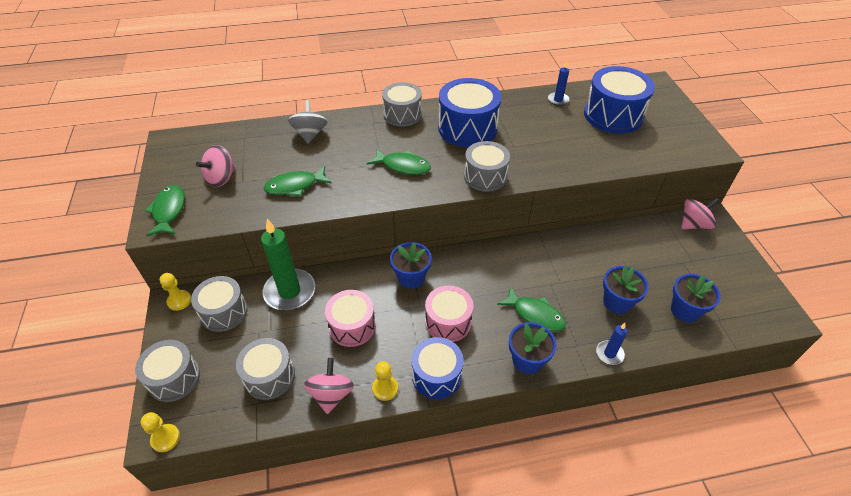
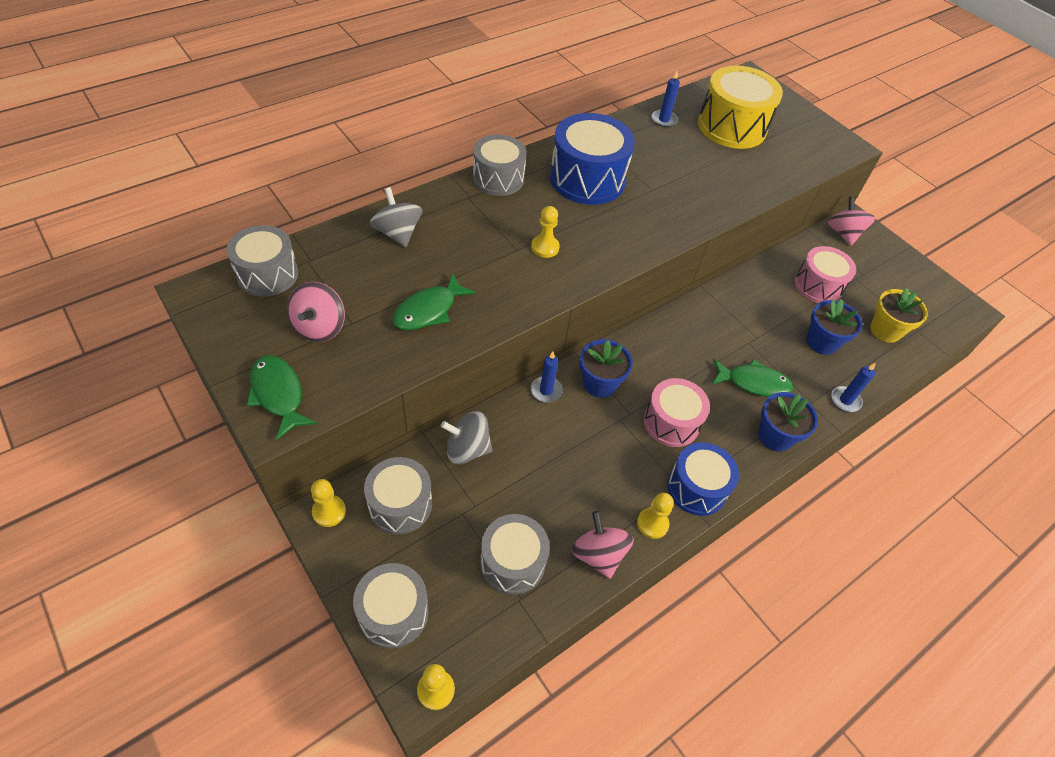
camera: 30 degrees left, 5 degrees up
green candle [261,219,315,310] -> grey spinning top [441,411,493,464]
pink drum [325,290,376,347] -> pink drum moved to [794,246,856,303]
green fish [367,148,431,175] -> yellow pawn [531,206,560,258]
grey drum [464,141,510,192] -> grey drum moved to [227,225,298,297]
blue drum [584,66,655,133] -> yellow drum [698,66,783,149]
blue flower pot [671,274,721,322] -> yellow flower pot [870,288,928,343]
pink spinning top [681,198,719,229] -> pink spinning top turned 45 degrees counterclockwise [828,196,875,246]
none -> blue candle [531,352,563,402]

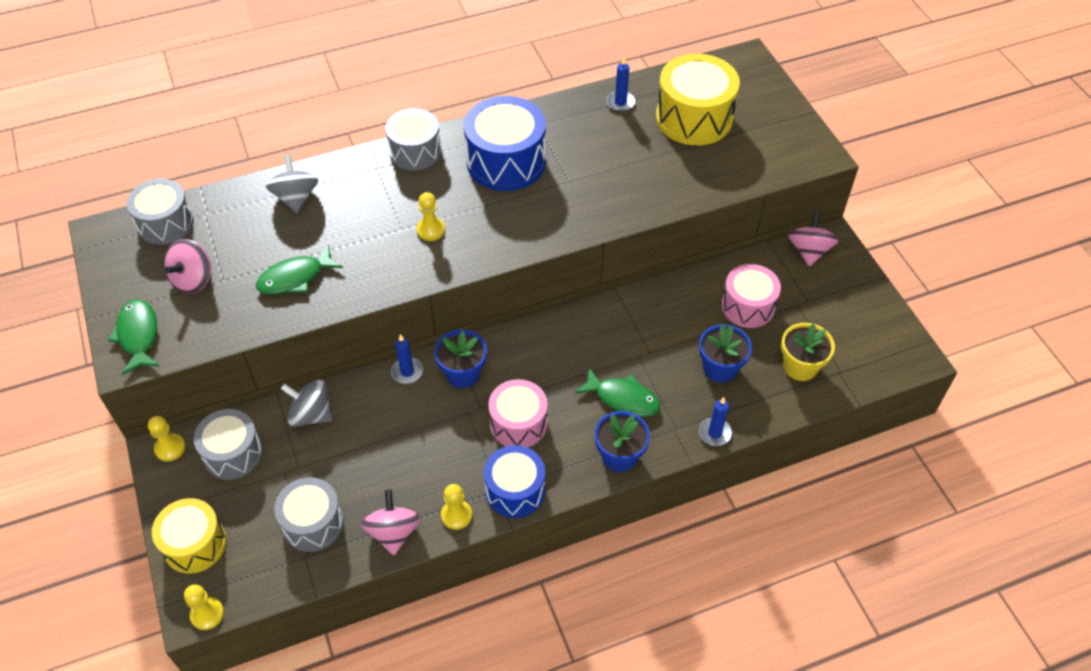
camera: 20 degrees right, 0 degrees up
grey drum [353,563,429,648] -> yellow drum [152,498,226,574]

